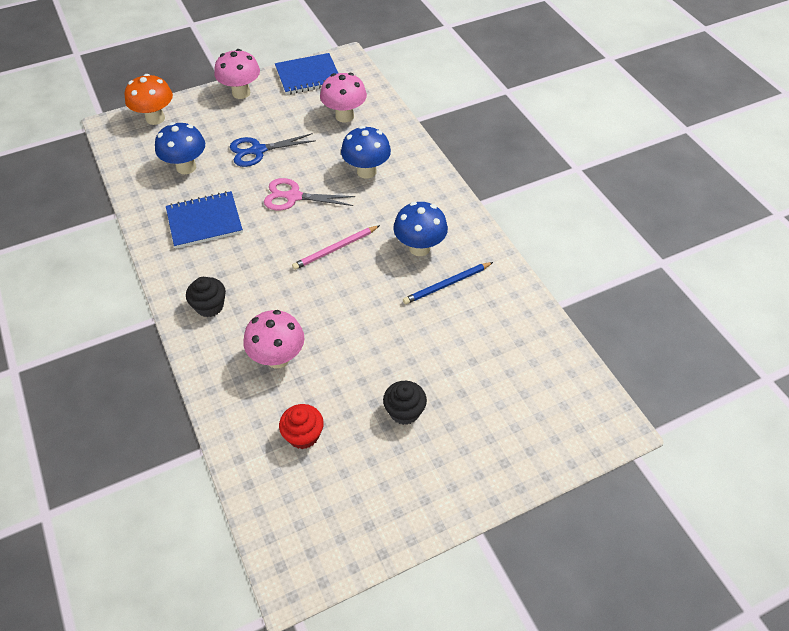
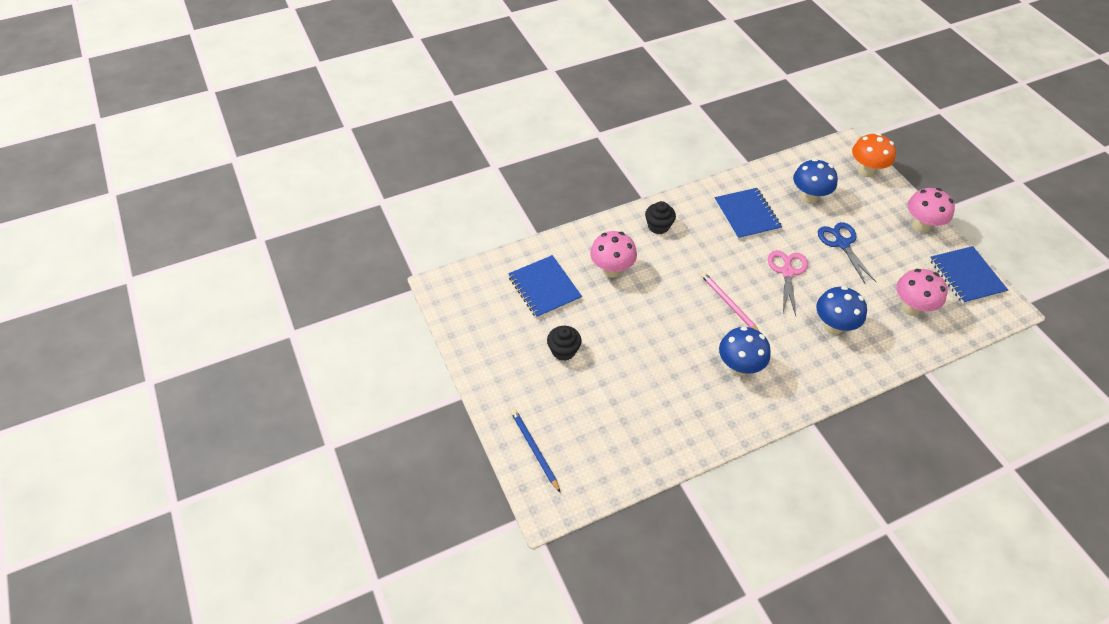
camera: 90 degrees right, 0 degrees up
red cupcake [279,404,324,449] -> blue notebook [508,255,582,318]
blue pencil [403,262,493,304] -> blue pencil moved to [511,409,560,492]

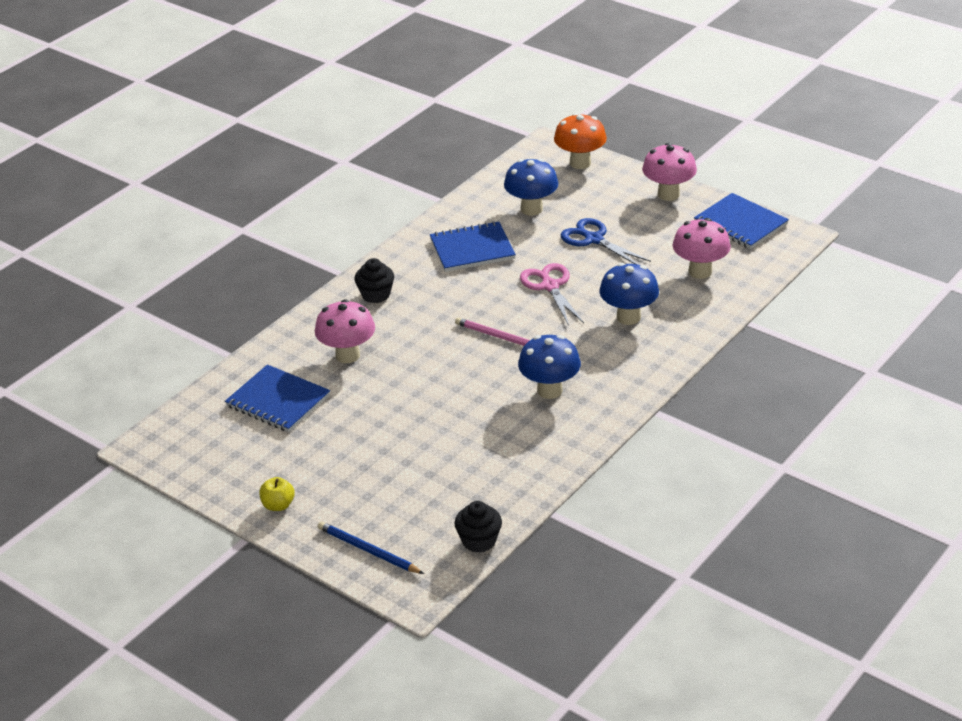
camera: 25 degrees left, 15 degrees down
black cupcake [547,326,582,361] -> black cupcake moved to [455,501,502,553]
blue notebook [715,188,782,240] -> blue notebook turned 60 degrees counterclockwise [430,221,516,272]
none -> yellow apple [259,477,295,511]

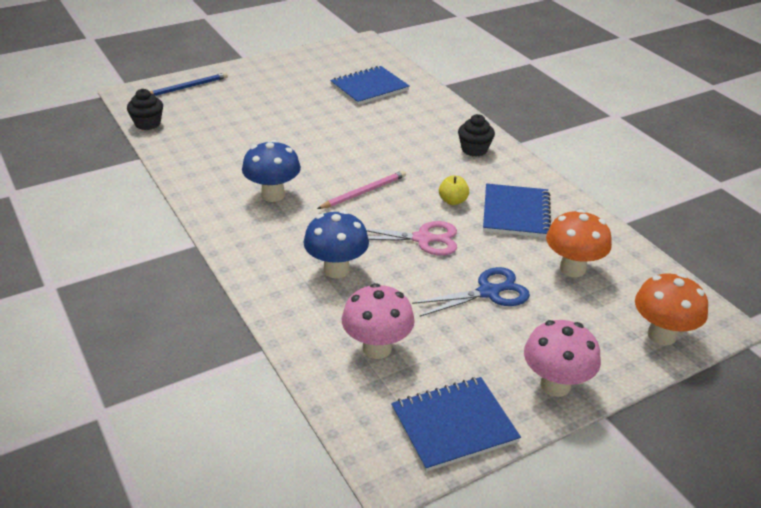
camera: 110 degrees right, 0 degrees up
yellow apple [259,477,295,511] -> yellow apple moved to [439,176,469,205]
pink mushroom [315,299,375,363] -> none
blue mushroom [504,159,558,215] -> orange mushroom [546,209,612,277]

